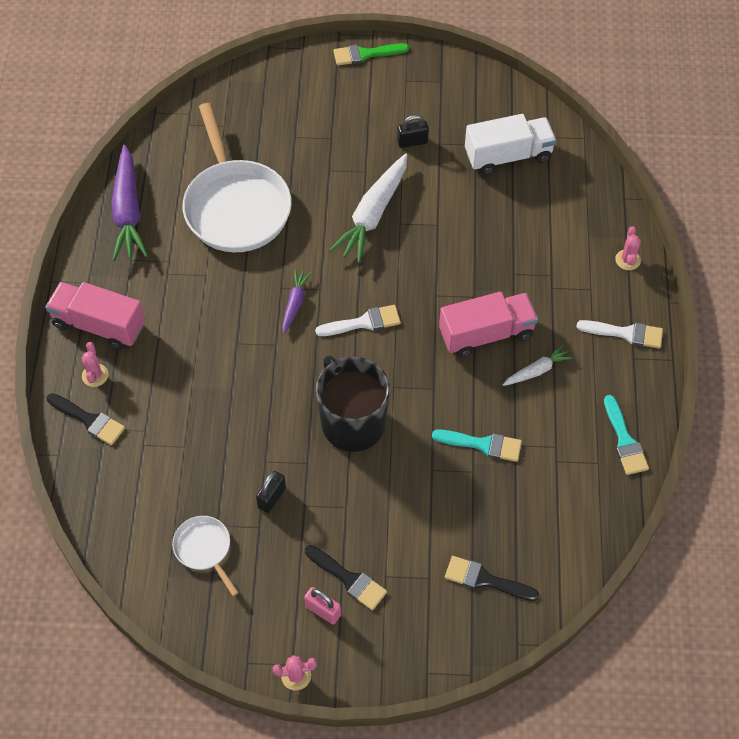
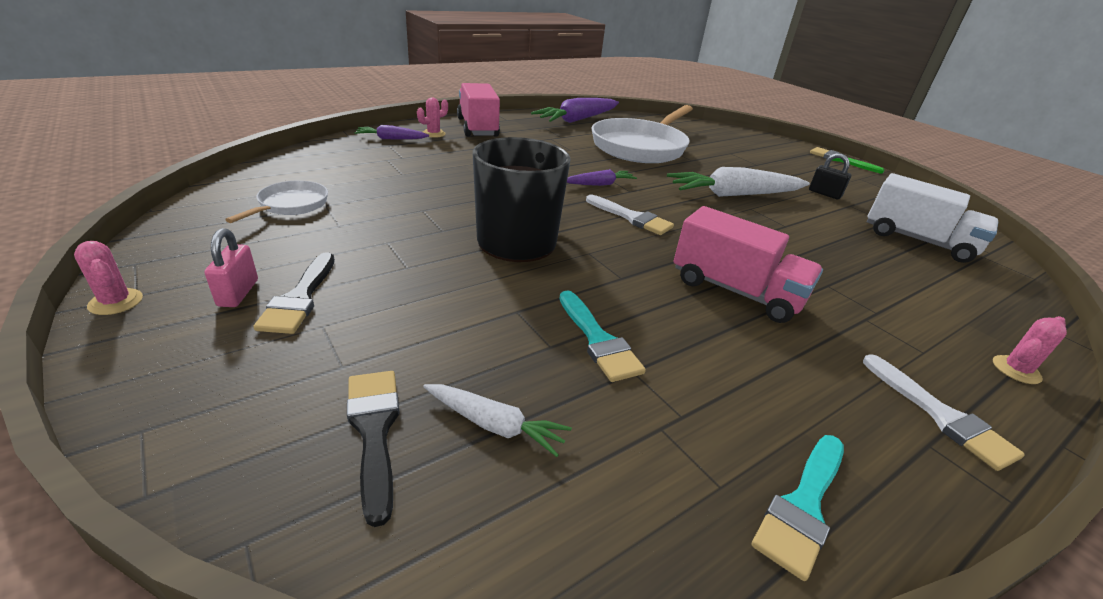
camera: 50 degrees right, 25 degrees down
black brush [47,393,125,445] -> purple carrot [354,125,429,139]
black padlock [256,471,286,513] -> none
white carrot [502,344,573,386] -> white carrot moved to [423,384,572,457]

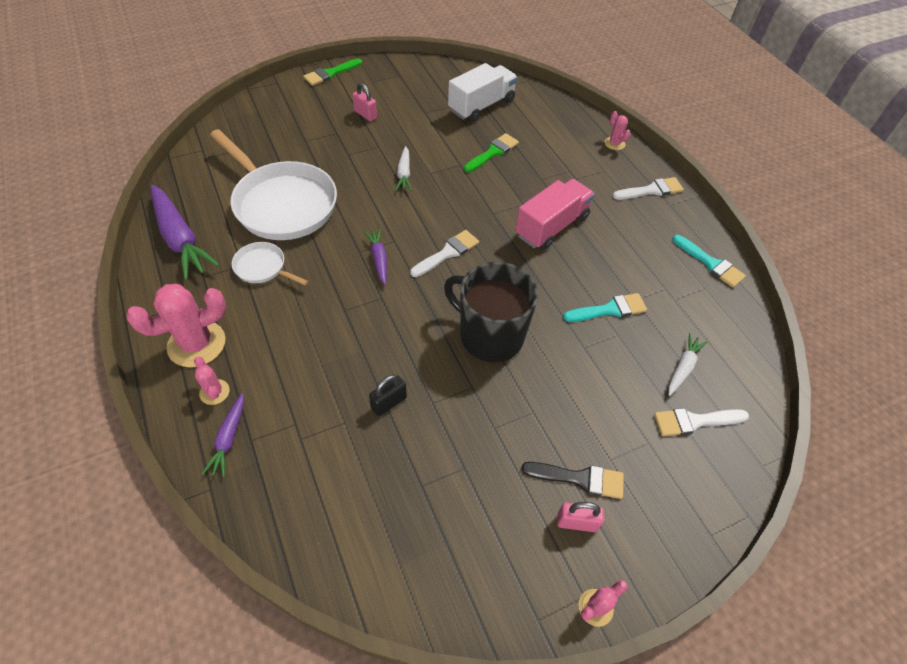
camera: 80 degrees left, 20 degrees up
white pan [225,180,328,223] -> white pan moved to [232,242,308,285]
black brush [347,371,400,527] -> white brush [654,408,749,436]
pink truck [457,83,500,136] -> pink cactus [126,284,226,367]
white carrot [667,167,810,197] -> white carrot [396,146,412,191], size x0.52
black padlock [809,153,851,199] -> black padlock moved to [369,375,407,416]
none -> pink padlock [353,83,377,121]
none -> green brush [464,133,519,172]

